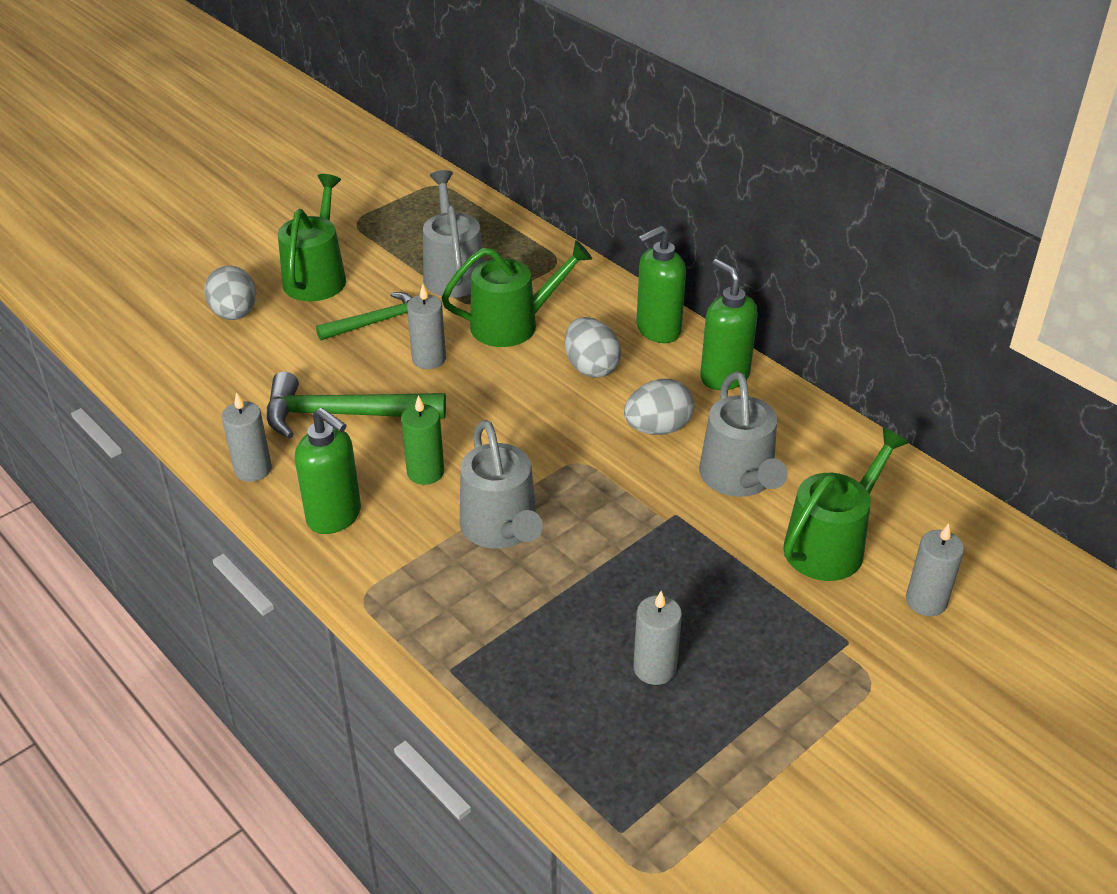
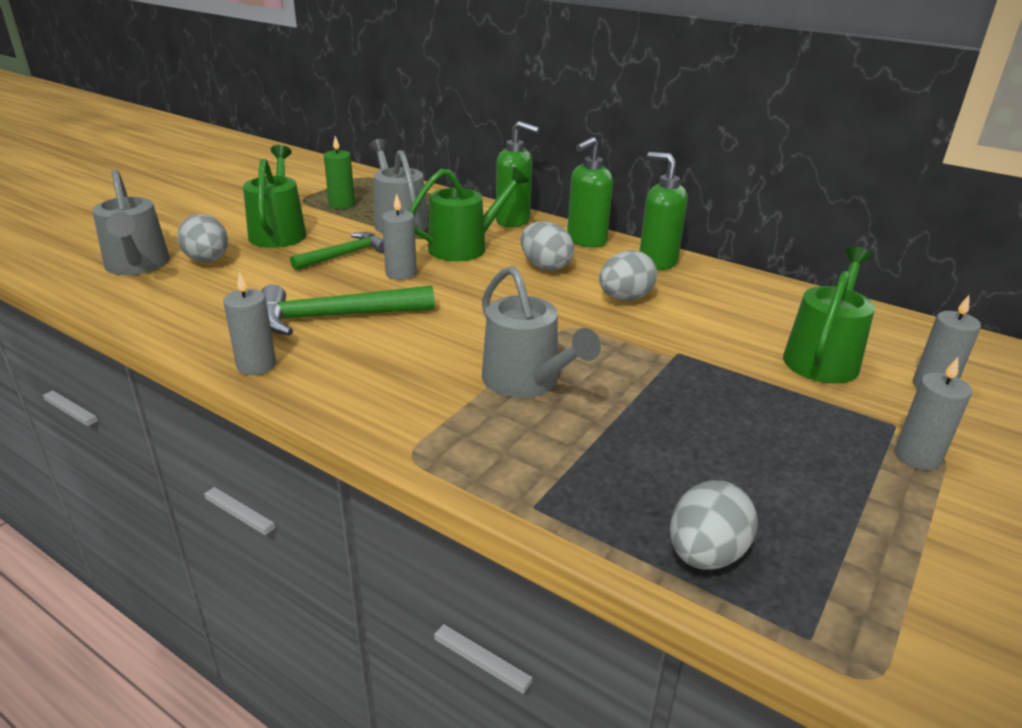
camera: 15 degrees left, 10 degrees down
green soap dispenser [295,408,361,534] -> green soap dispenser moved to [496,121,539,227]
green candle [401,395,444,485] -> green candle moved to [324,136,355,209]
grey candle [633,591,682,685] -> grey candle moved to [895,357,972,470]
grey watering can [699,371,788,497] -> grey watering can moved to [92,169,170,275]
none -> grey egg [670,480,758,570]

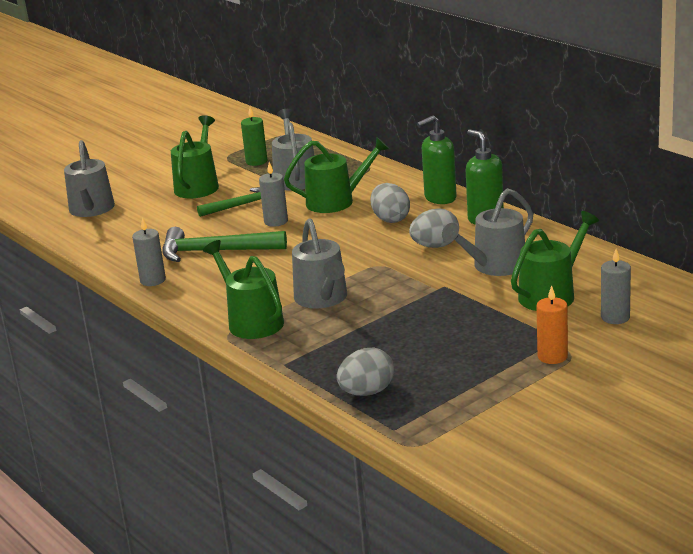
camera: 20 degrees right, 5 degrees down
grey egg [177,214,228,262] -> none
green soap dispenser [496,121,539,227] -> none
grey candle [895,357,972,470] -> orange candle [536,285,568,364]
none -> green watering can [203,240,284,339]
none -> grey watering can [442,188,533,276]

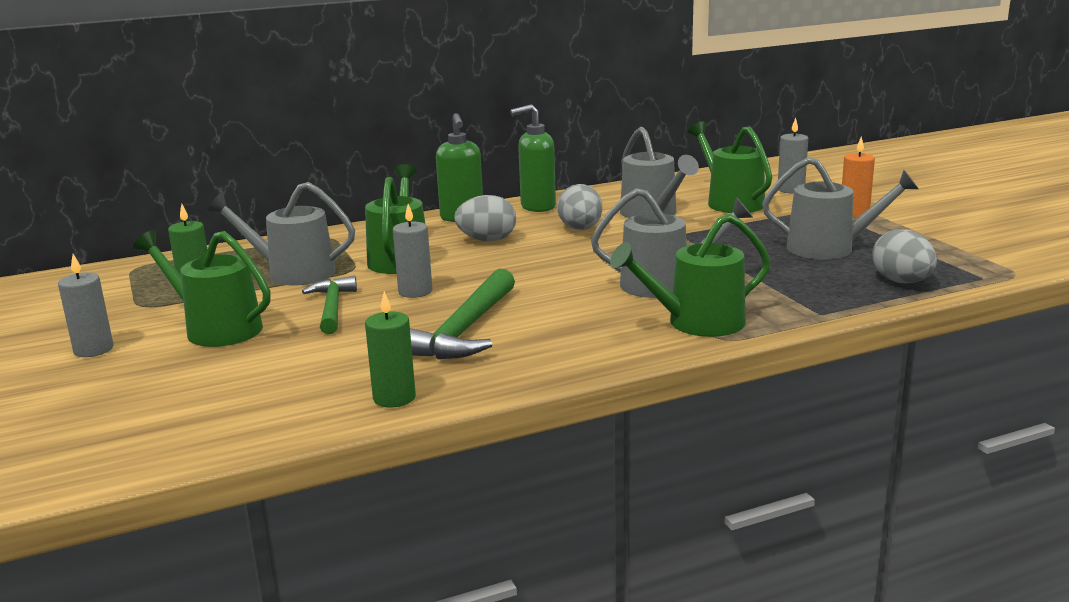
camera: 75 degrees left, 5 degrees down
grey watering can [64,140,115,217] -> grey watering can moved to [762,157,919,259]
grey candle [132,217,166,286] -> grey candle moved to [58,254,114,357]
none -> green candle [365,291,416,408]

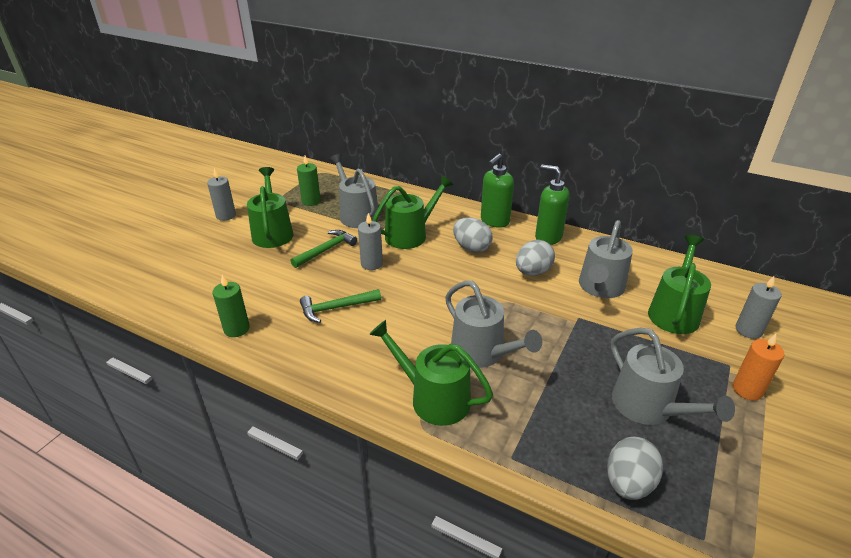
camera: 50 degrees right, 15 degrees up
green hammer [410,269,515,359] -> green hammer [300,289,381,323], size x0.65

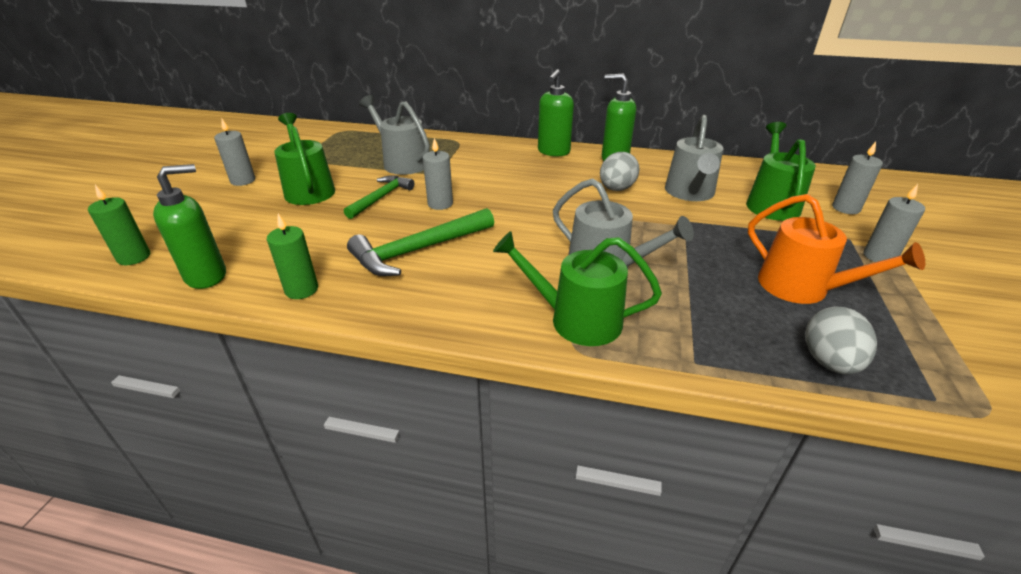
camera: 15 degrees left, 0 degrees up
green candle [297,156,321,206] -> green candle moved to [88,184,150,265]
green hammer [300,289,381,323] -> green hammer [347,208,494,276], size x1.54
green watering can [373,175,453,249] -> none
grey egg [453,217,493,253] -> none
grey watering can [610,328,735,425] -> orange watering can [748,194,925,304]
orange candle [733,334,785,400] -> grey candle [863,184,925,262]
none -> green soap dispenser [153,164,226,289]

